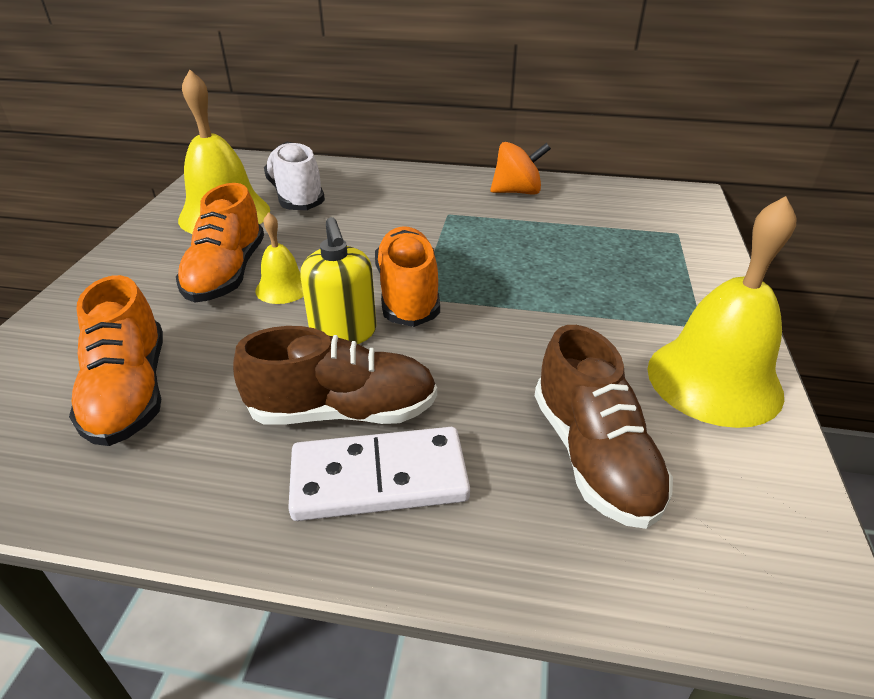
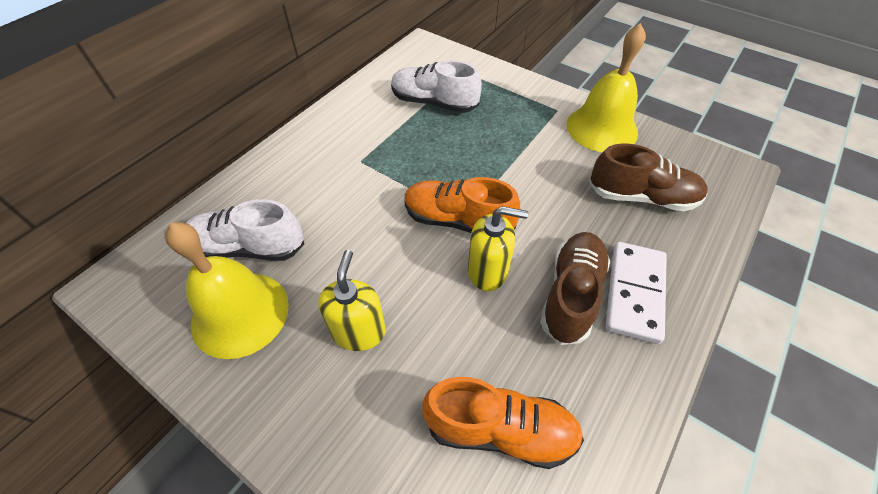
camera: 65 degrees left, 15 degrees up
orange shoe [176,183,264,302] -> yellow soap dispenser [318,250,386,351]
yellow bell [255,212,304,304] -> none
orange spinning top [490,142,551,195] -> none
none -> white shoe [391,60,482,113]

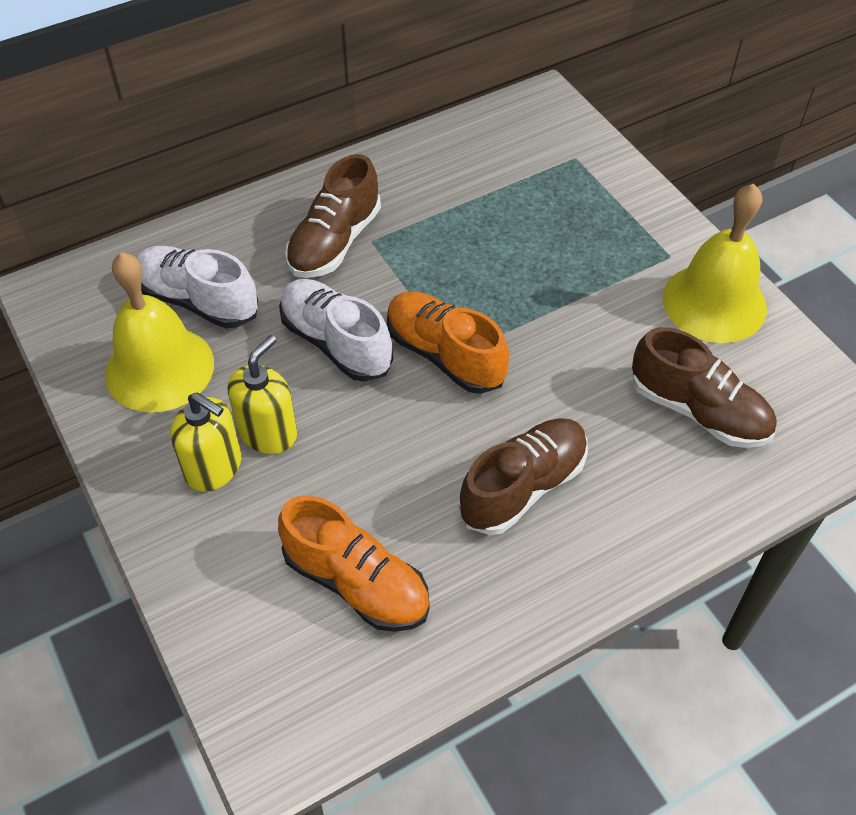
camera: 25 degrees right, 0 degrees up
white shoe [391,60,482,113] -> white shoe moved to [279,279,393,382]
yellow soap dispenser [468,206,528,291] -> yellow soap dispenser moved to [171,392,241,492]
white domino [605,242,667,344] -> none
none -> brown shoe [285,154,381,278]

